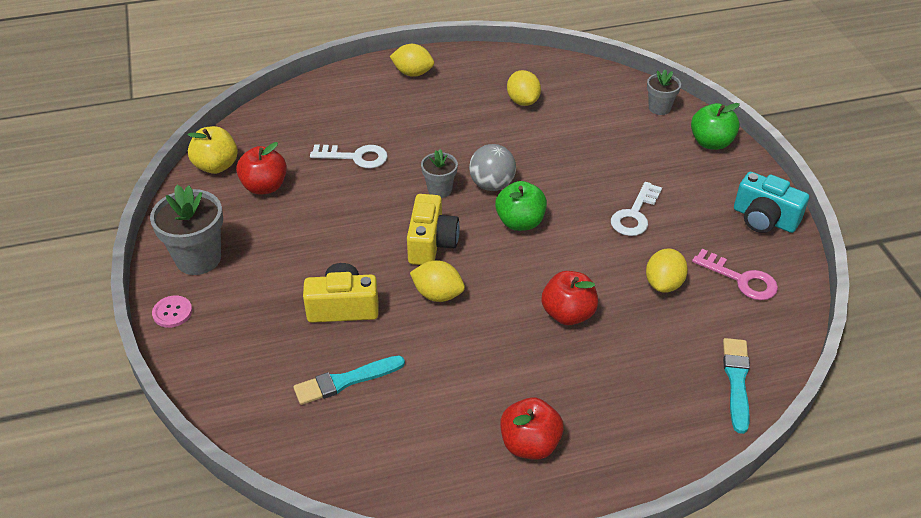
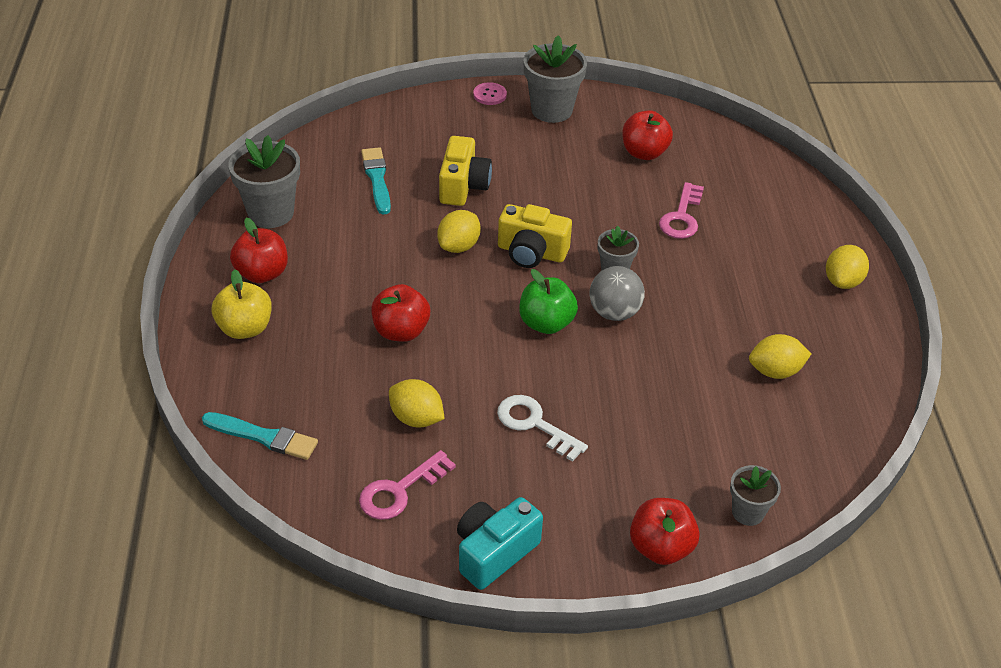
camera: 100 degrees right, 0 degrees up
yellow apple [188,126,238,174] -> yellow apple moved to [212,269,272,339]
white key [310,144,388,168] -> pink key [659,182,704,239]
green apple [691,103,740,150] -> red apple [630,498,699,565]
none -> grey flower pot [228,135,300,228]

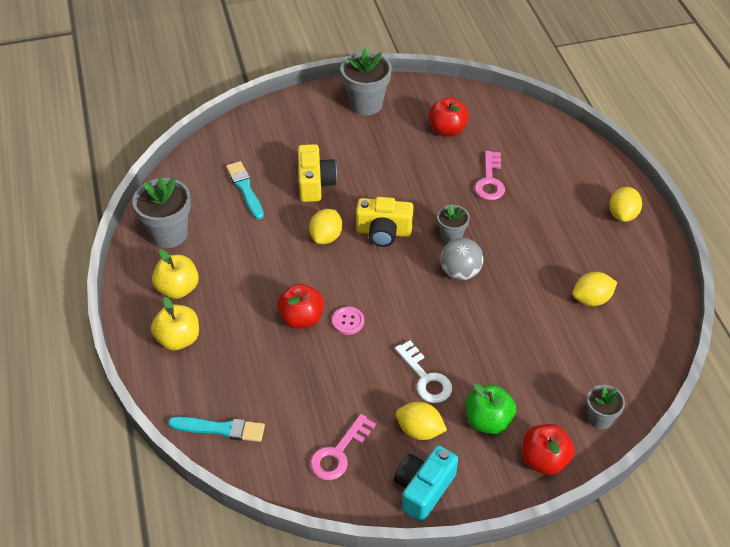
camera: 10 degrees left, 5 degrees up
red apple [230,218,288,283] -> yellow apple [152,249,199,299]
yellow lemon [389,379,445,427] -> yellow lemon moved to [396,402,447,440]
pink button [473,82,507,105] -> pink button moved to [332,307,364,335]
white key [497,395,588,462] -> white key turned 150 degrees counterclockwise [395,340,452,403]
green apple [519,269,578,334] -> green apple moved to [466,383,516,434]

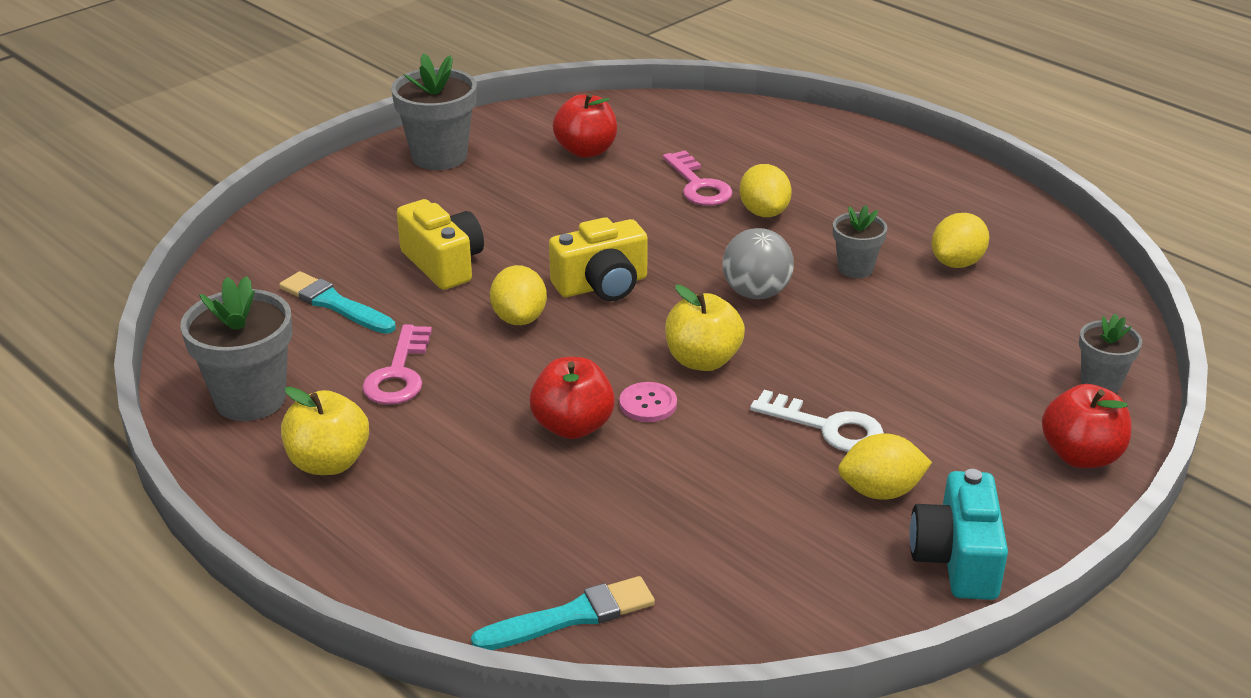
camera: 30 degrees left, 15 degrees down
yellow apple [151,297,199,350] -> yellow apple moved to [665,285,745,371]
pink key [310,414,376,480] -> pink key moved to [362,324,432,405]
grey flower pot [437,204,470,244] -> grey flower pot moved to [833,205,887,278]
green apple [466,383,516,434] -> none
yellow lemon [609,187,642,222] -> yellow lemon moved to [740,164,792,217]

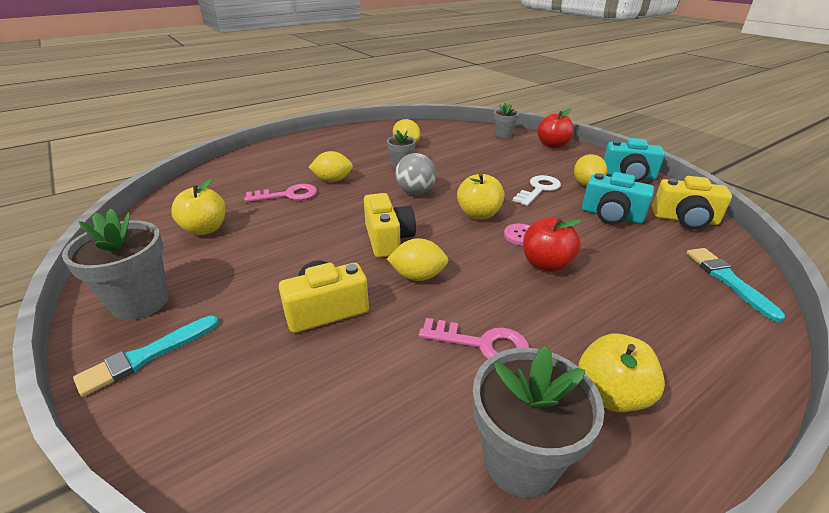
camera: 80 degrees left, 0 degrees up
turquoise brush [279,271,396,334] -> turquoise brush moved to [73,316,219,397]
red apple [553,93,617,158] -> yellow apple [171,178,226,235]
none -> turquoise camera [582,172,654,225]
none -> yellow camera [652,176,732,230]

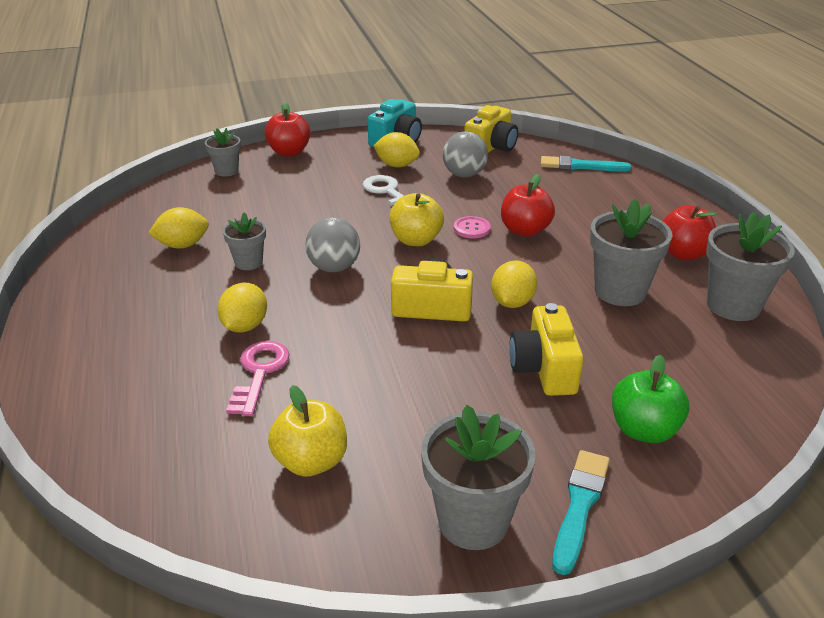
camera: 70 degrees left, 0 degrees up
turquoise brush [73,316,219,397] -> turquoise brush turned 135 degrees counterclockwise [552,450,610,575]
pink key [419,318,529,359] -> grey flower pot [590,198,673,306]
yellow apple [578,333,665,412] -> red apple [663,205,717,260]
turquoise camera [582,172,654,225] -> grey ball [443,131,488,178]
none -> green apple [612,355,689,443]

